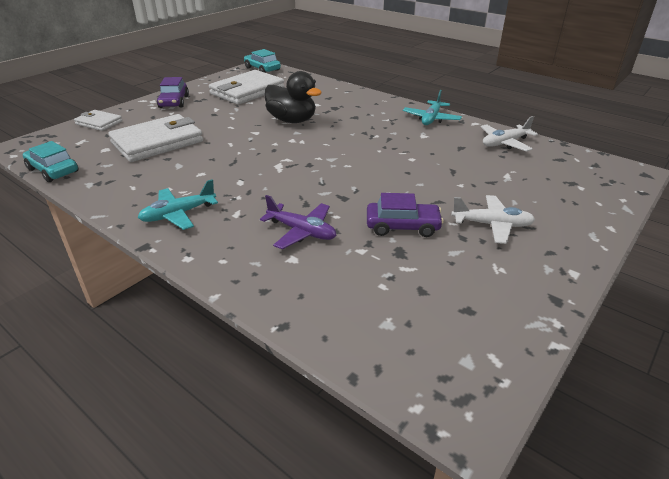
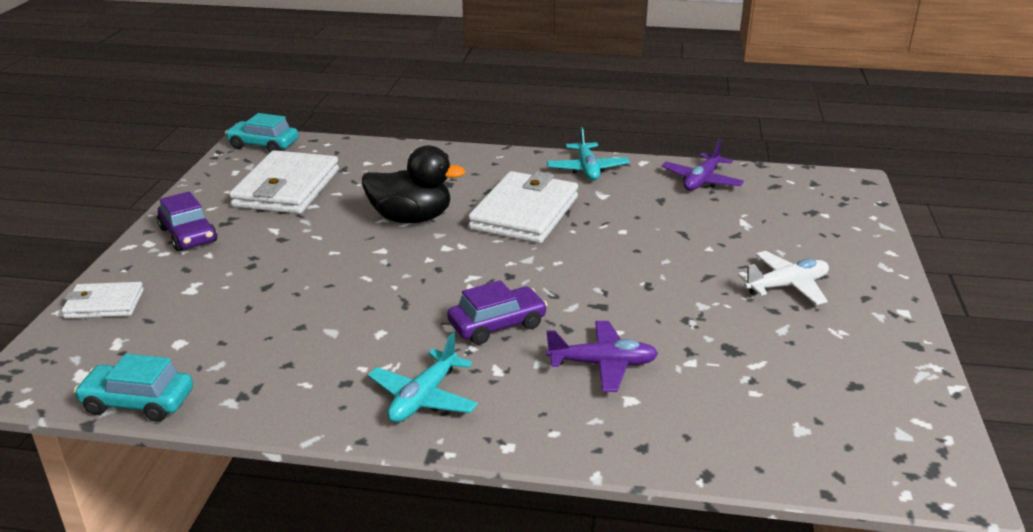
camera: 30 degrees left, 5 degrees down
white wallet [108,114,203,162] -> white wallet moved to [468,171,578,243]
purple car [367,193,444,237] -> purple car moved to [447,280,547,345]
white plane [481,116,538,152] -> purple plane [661,140,744,191]

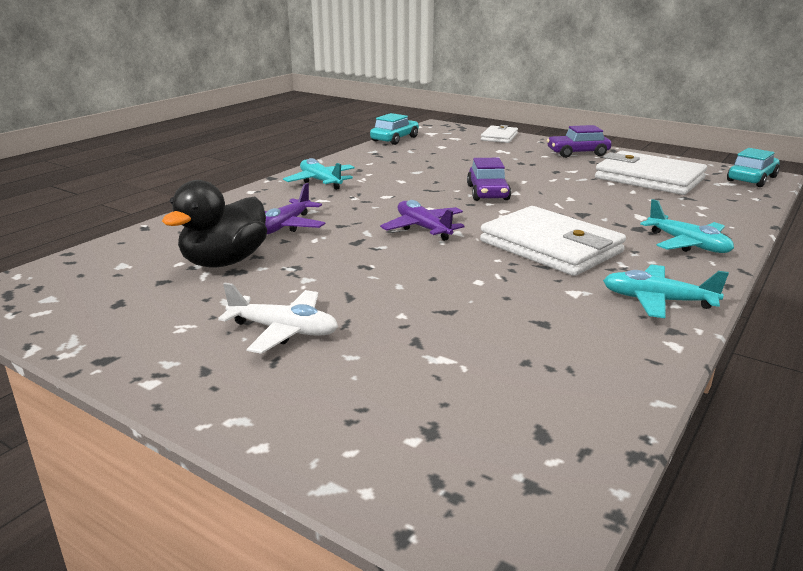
camera: 115 degrees right, 5 degrees down
black duck [362,145,466,223] -> black duck moved to [162,180,267,268]
purple car [447,280,547,345] -> purple car moved to [467,158,511,201]
purple plane [661,140,744,191] -> purple plane moved to [380,200,465,241]
white plane [738,251,829,305] -> white plane turned 75 degrees counterclockwise [218,283,338,354]
none -> turquoise plane [640,199,734,253]

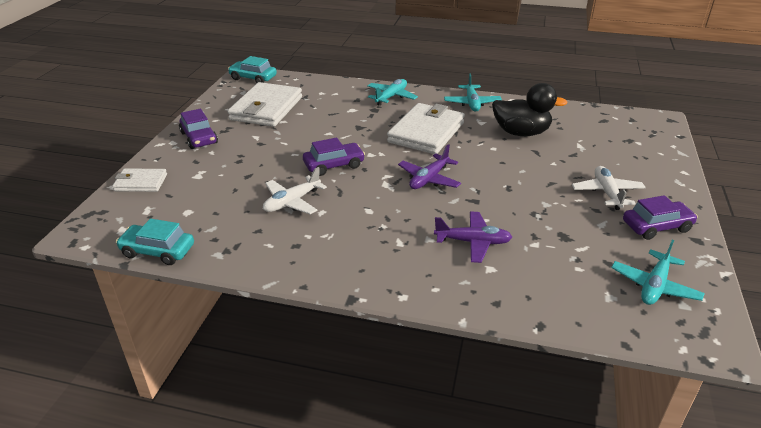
camera: 110 degrees left, 10 degrees up
black duck [162,180,267,268] -> black duck moved to [492,83,568,136]
turquoise plane [283,158,355,190] -> turquoise plane moved to [611,240,705,305]
none -> white plane [263,167,327,214]
none -> purple car [623,195,698,240]

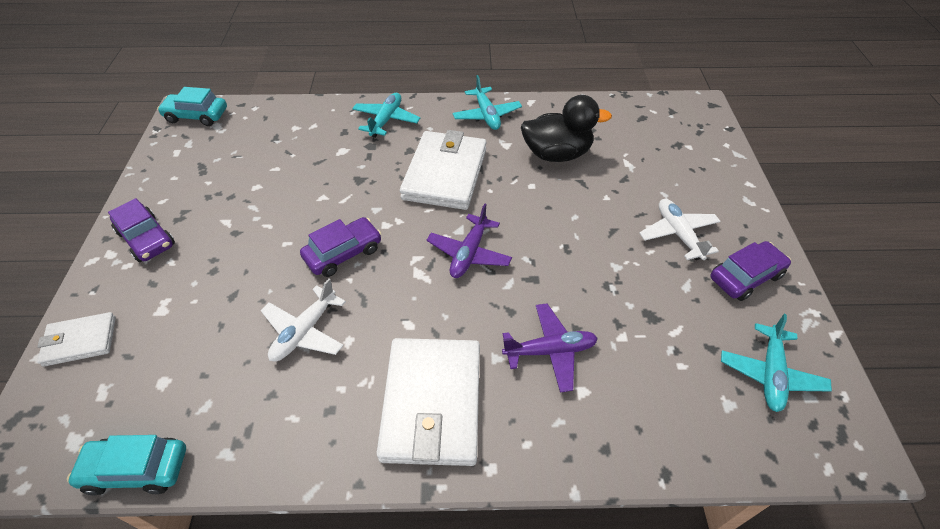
camera: 15 degrees left, 15 degrees up
white wallet [227,82,302,127] -> white wallet moved to [376,338,480,466]

